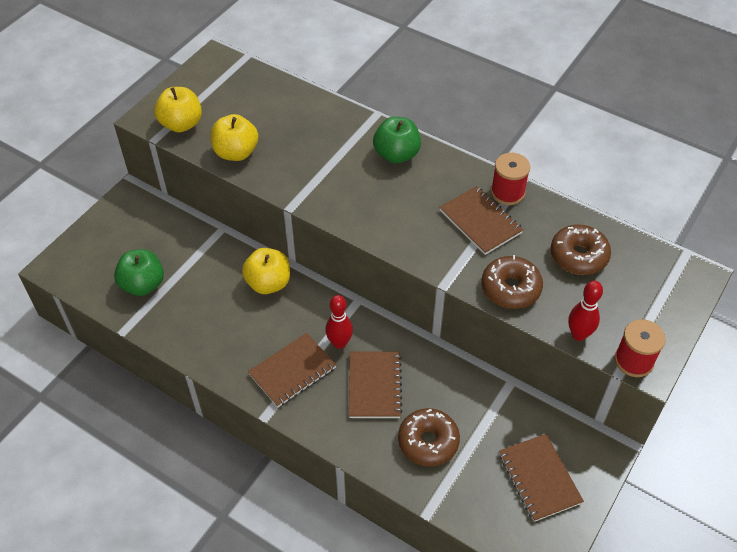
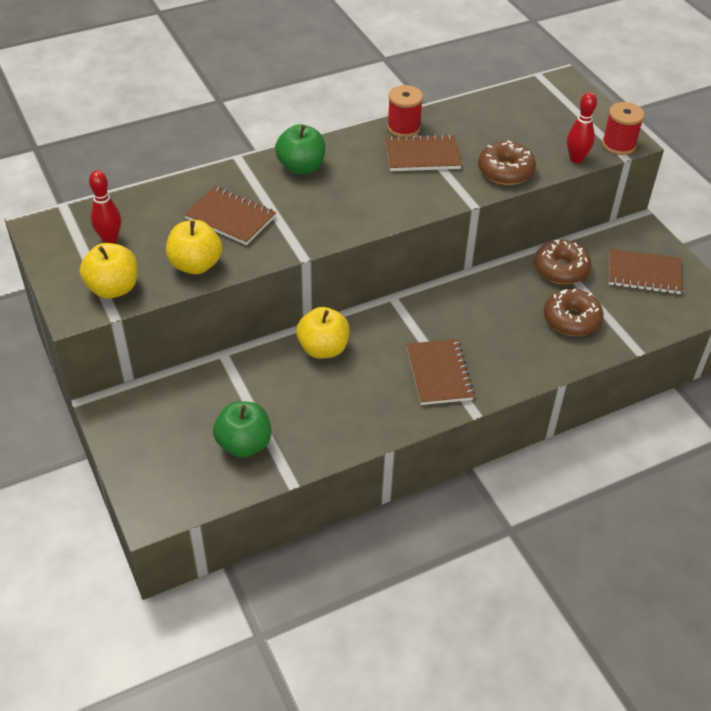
camera: 60 degrees left, 5 degrees down
red bowling pin [325,295,353,349] -> red bowling pin moved to [89,170,121,243]
brown notebook [349,352,403,418] -> brown notebook moved to [184,187,276,245]
brown donut [551,224,611,275] -> brown donut moved to [534,240,591,284]

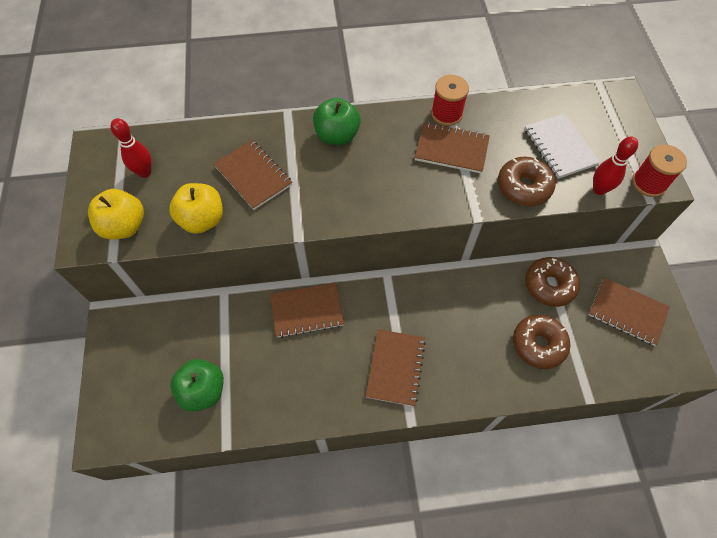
camera: 20 degrees right, 15 degrees up
yellow apple [296,307,350,359] -> brown notebook [270,282,344,338]
none -> white notebook [525,113,600,179]

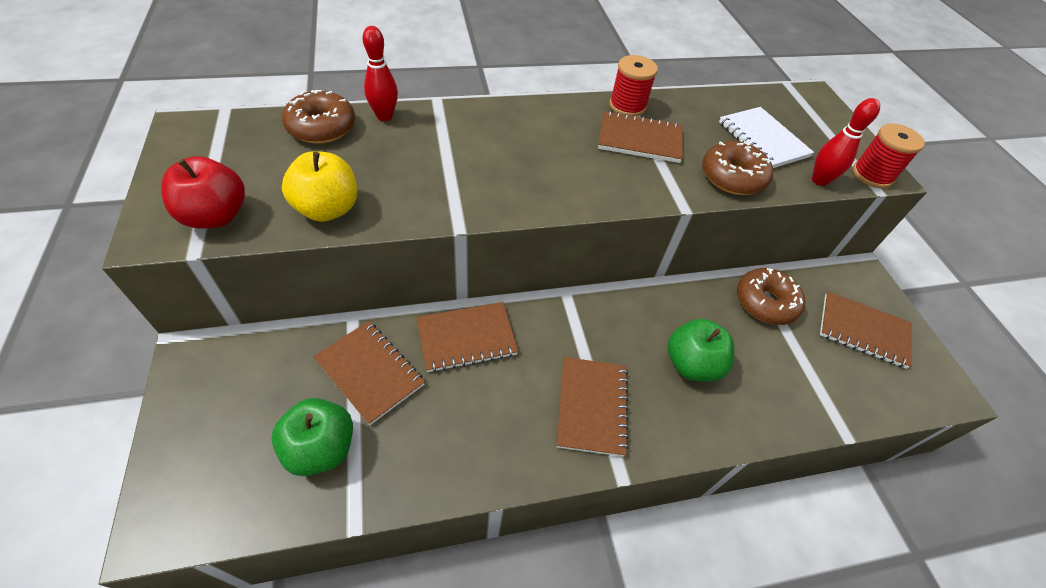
camera: 10 degrees left, 10 degrees down
yellow apple [88,189,144,239] -> red apple [161,156,245,229]
red bowling pin [110,118,152,178] -> red bowling pin moved to [363,26,398,121]
brown notebook [213,140,292,210] -> brown notebook moved to [313,321,425,425]
green apple [313,98,361,145] -> green apple moved to [668,319,734,382]
brown donut [513,315,570,369] -> brown donut moved to [282,90,355,144]

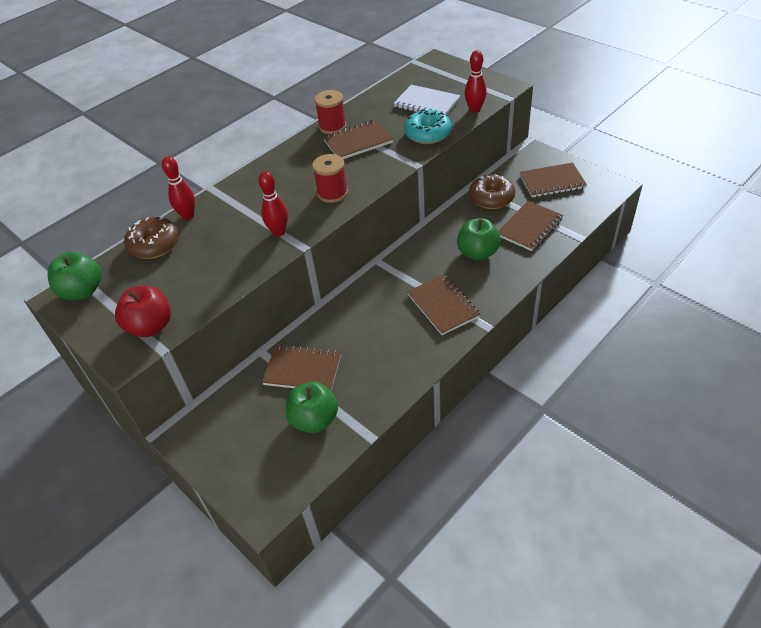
camera: 25 degrees left, 5 degrees down
yellow apple [282,151,357,222] -> none
brown notebook [416,302,518,373] -> brown notebook moved to [498,201,563,251]
brown donut [702,141,773,195] -> turquoise donut [404,109,451,144]
red spool [853,124,925,188] -> red spool moved to [312,154,348,203]
none -> green apple [48,252,101,300]
none -> red bowling pin [258,171,288,237]

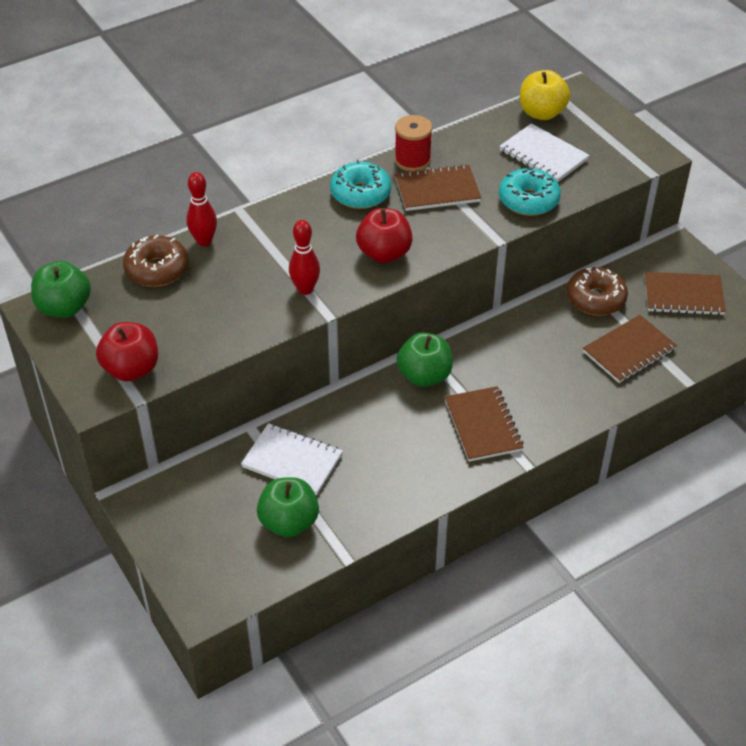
camera: 10 degrees right, 0 degrees up
brown notebook [262,344,341,391] -> white notebook [241,423,343,496]
red spool [312,154,348,203] -> red apple [356,208,412,263]
green apple [457,218,501,261] -> green apple moved to [397,332,453,387]
red bowling pin [465,50,487,113] -> none
none -> turquoise donut [330,160,391,209]
none -> yellow apple [520,70,570,120]

